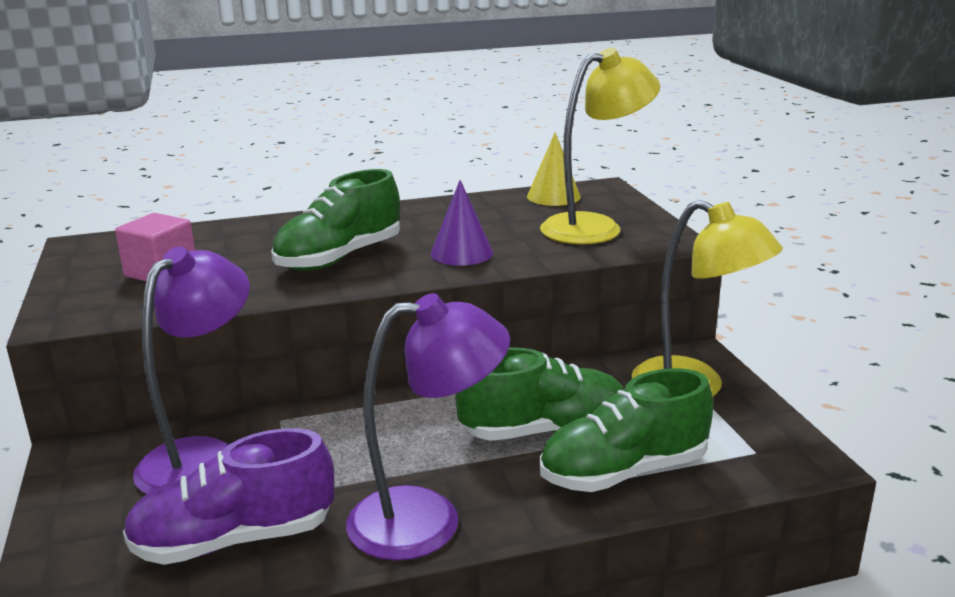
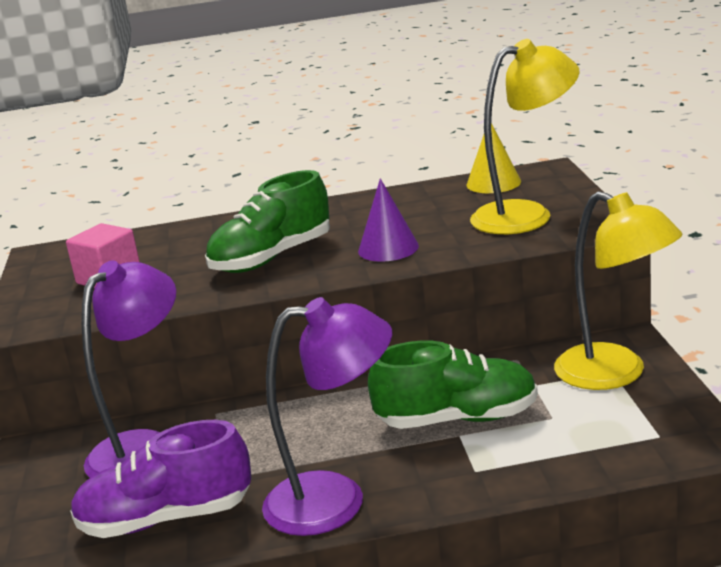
camera: 10 degrees right, 0 degrees up
green shoe [540,368,713,492] -> none

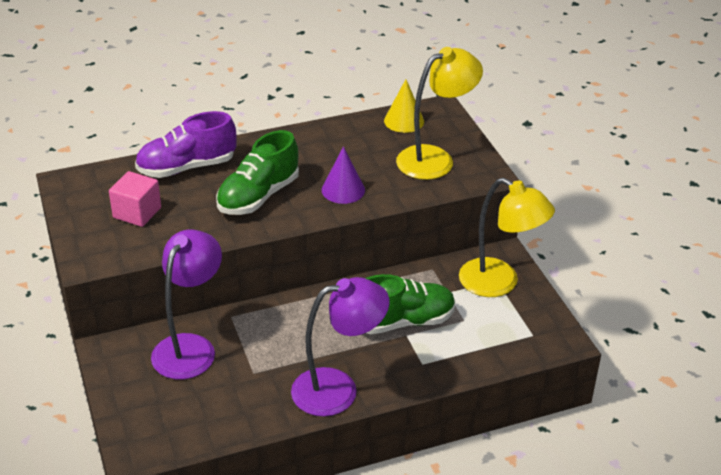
camera: 15 degrees left, 15 degrees up
purple shoe [70,420,251,538] -> purple shoe moved to [135,111,237,178]

